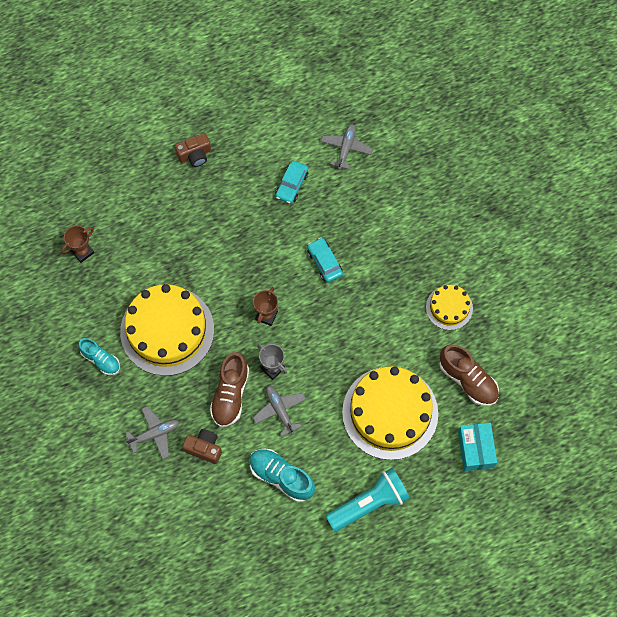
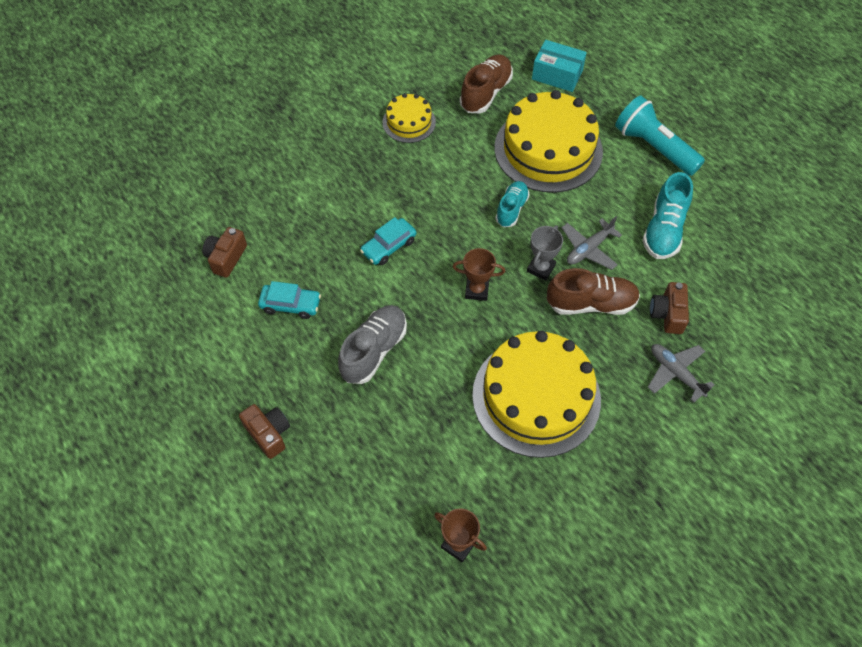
camera: 105 degrees left, 10 degrees down
turquoise shoe [78,338,120,375] -> turquoise shoe moved to [496,181,530,227]
grey plane [321,124,373,170] -> brown camera [202,227,247,278]
turquoise box [458,423,497,471] -> turquoise box turned 45 degrees clockwise [532,40,587,92]
none -> grey shoe [338,305,407,384]

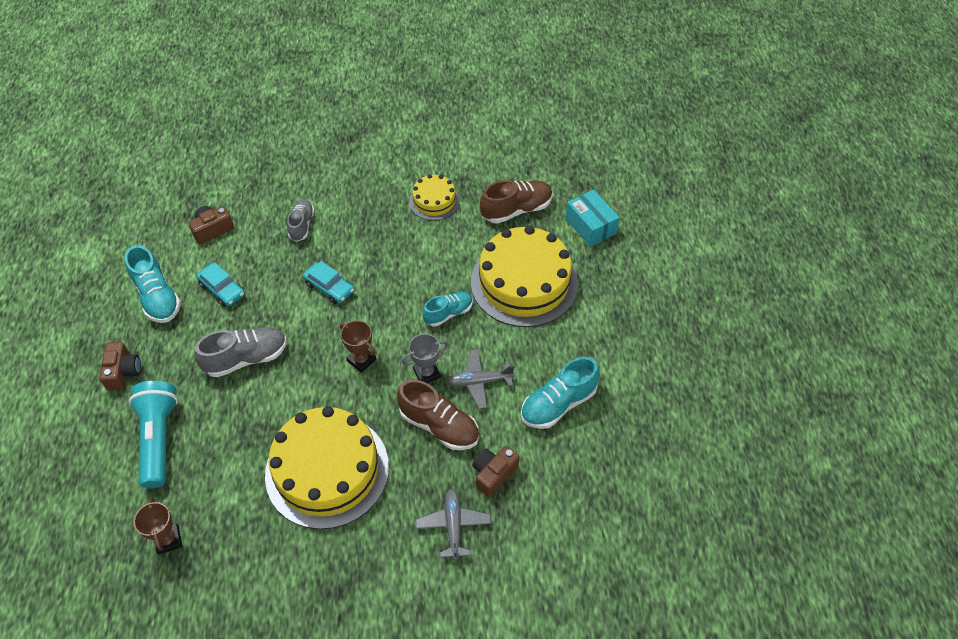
camera: 35 degrees right, 5 degrees down
turquoise car [360,217,416,265] -> turquoise car turned 135 degrees counterclockwise [303,261,354,304]
turquoise flashlight [615,96,705,176] -> turquoise flashlight moved to [129,381,178,488]
none -> turquoise shoe [125,245,181,323]
none -> grey shoe [287,199,314,242]

